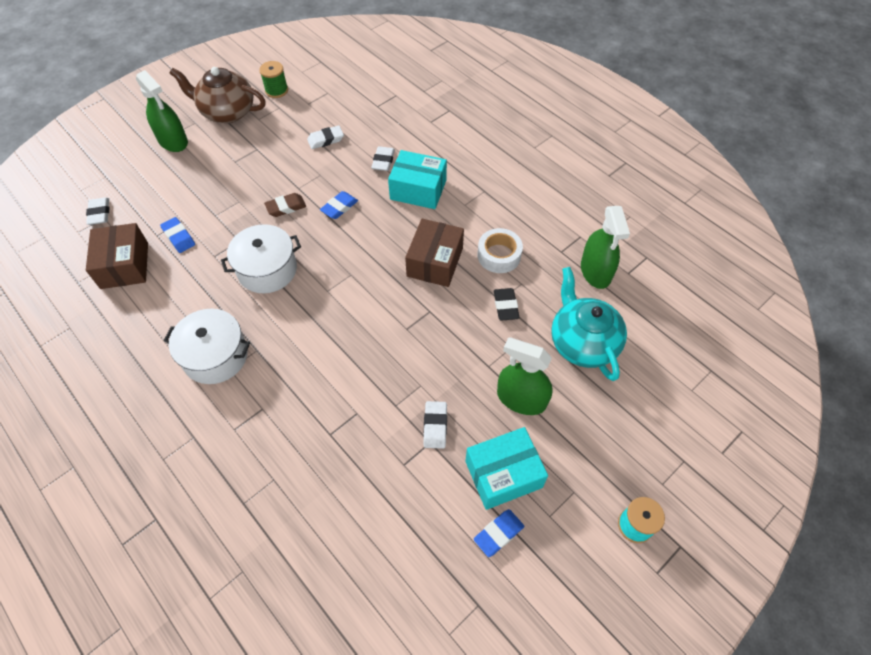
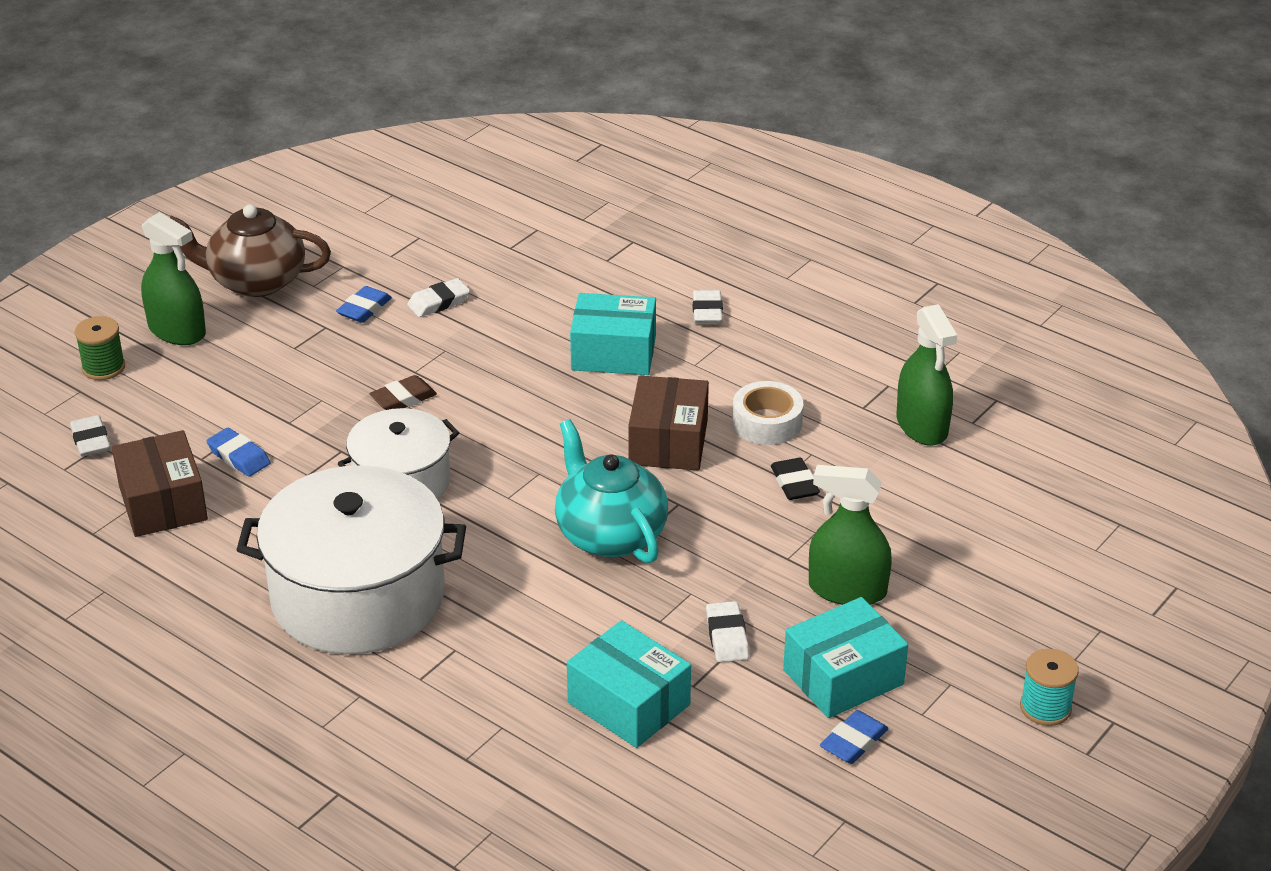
camera: 10 degrees left, 20 degrees down
white pot [164,309,250,384] -> white pot [237,465,466,654], size x1.67
green spool [259,61,288,98] -> green spool moved to [75,316,125,380]
blue eraser [320,191,358,219] -> blue eraser moved to [336,286,392,323]
white eraser [371,146,395,171] -> white eraser moved to [693,290,723,324]
turquoise teapot [551,267,627,381] -> turquoise teapot moved to [555,419,668,563]
none -> turquoise box [567,620,691,748]

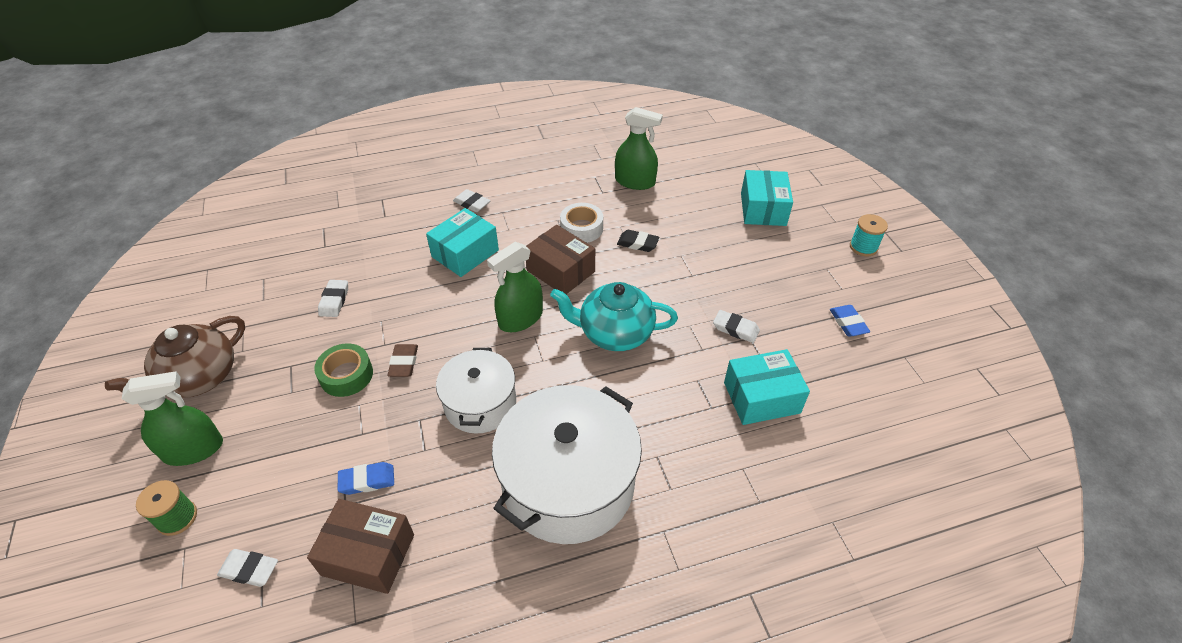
camera: 55 degrees left, 10 degrees up
blue eraser [336,286,392,323] -> none
turquoise box [783,597,908,718] -> turquoise box moved to [741,170,793,226]
green spray bottle [809,465,892,605] -> green spray bottle moved to [487,242,543,332]
none -> green tape [314,343,373,397]

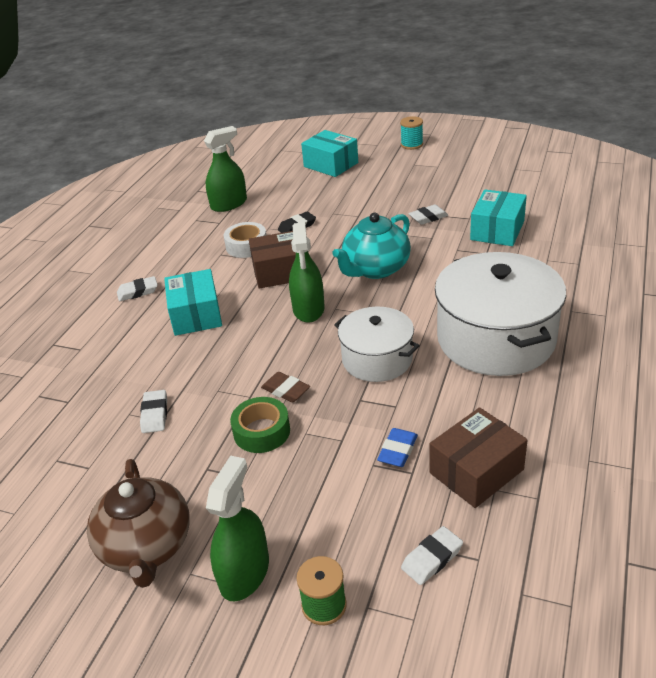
camera: 50 degrees left, 10 degrees down
white eraser [318,280,348,317] -> white eraser turned 45 degrees clockwise [140,390,167,433]
blue eraser [830,305,870,336] -> none

